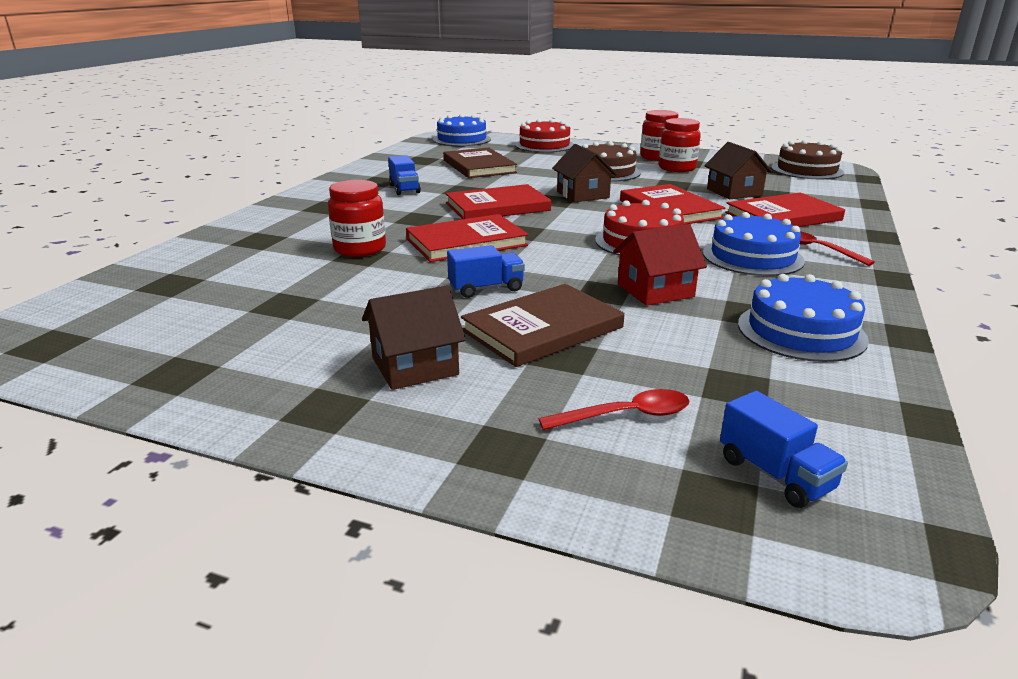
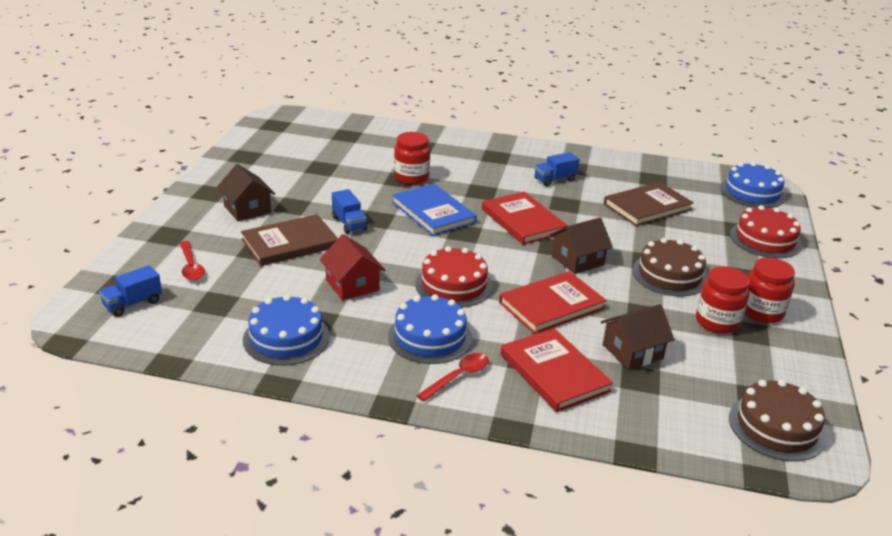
camera: 80 degrees right, 5 degrees up
red book [406,214,528,262] -> blue book [392,184,477,236]
brown book [461,284,624,367] -> brown book turned 75 degrees counterclockwise [241,214,338,266]

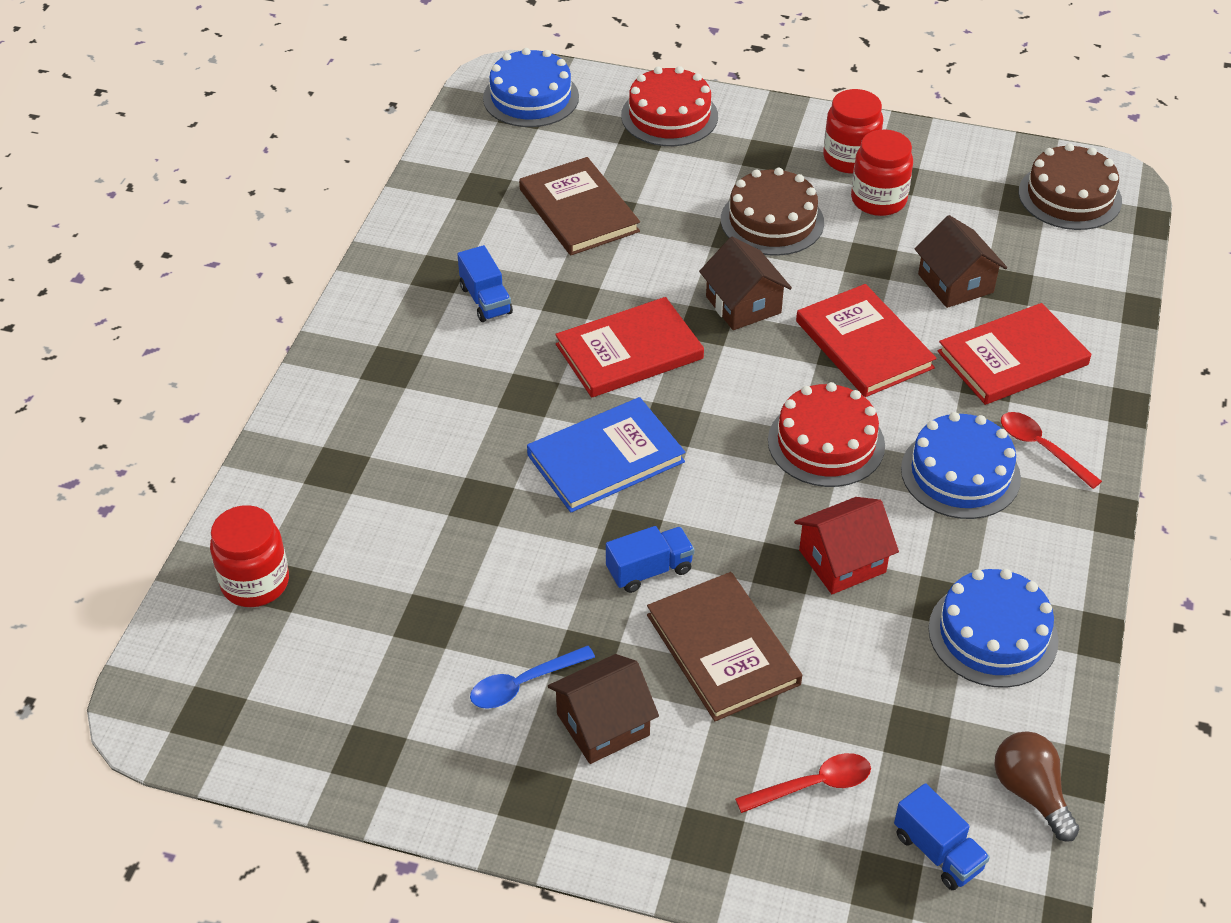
camera: 85 degrees left, 15 degrees up
red jar [394,132,430,185] -> red jar moved to [210,505,289,607]
none -> blue spoon [470,646,595,709]
none -> brown light bulb [994,731,1079,842]

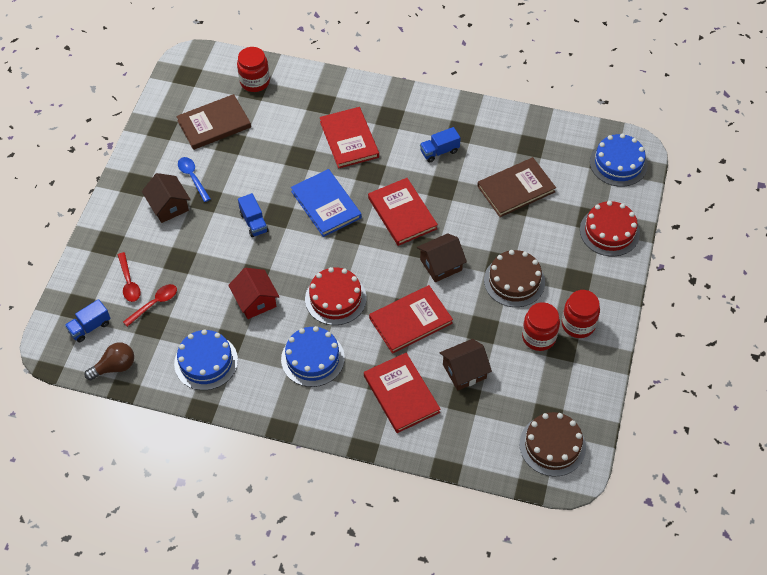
camera: 90 degrees right, 10 degrees up
brown book [647,572,802,721] -> brown book moved to [176,94,251,150]
red spoon [1001,412,1102,489] -> red spoon moved to [123,284,177,327]
none -> red book [320,107,379,169]

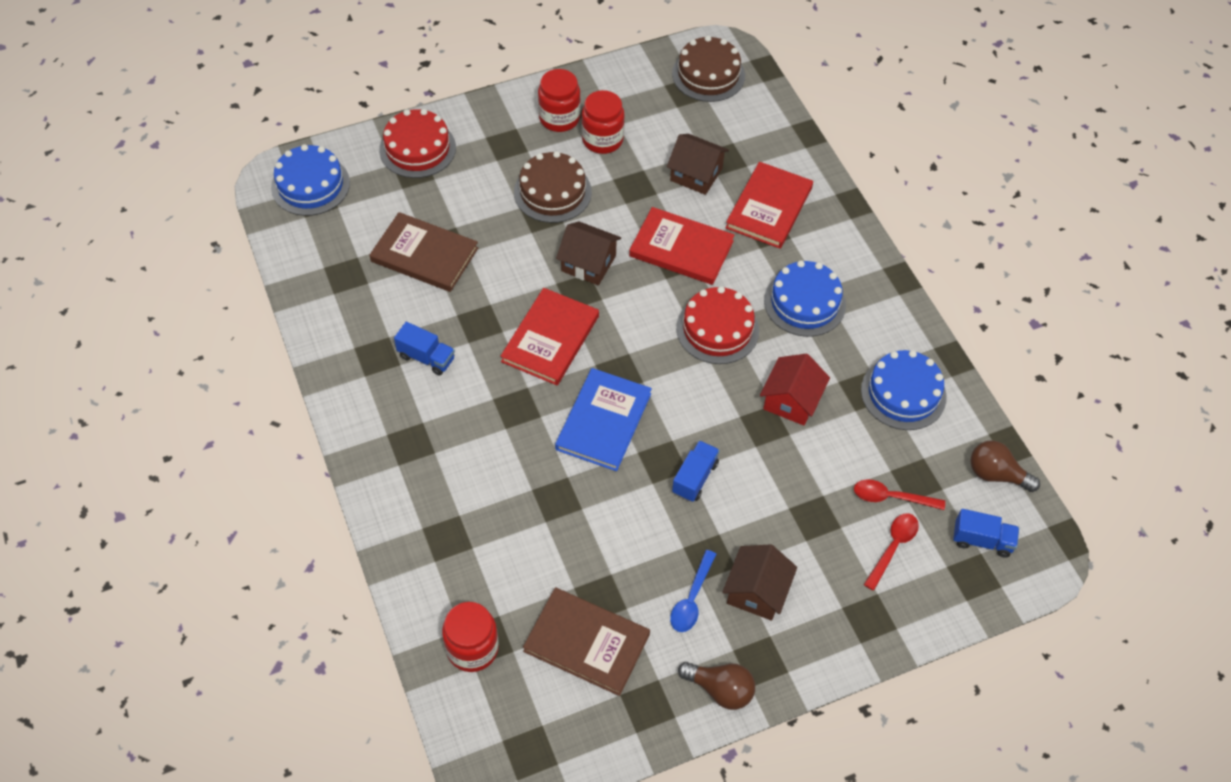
camera: 130 degrees left, 0 degrees up
red book [320,107,379,169] -> none
none -> brown light bulb [678,662,755,710]

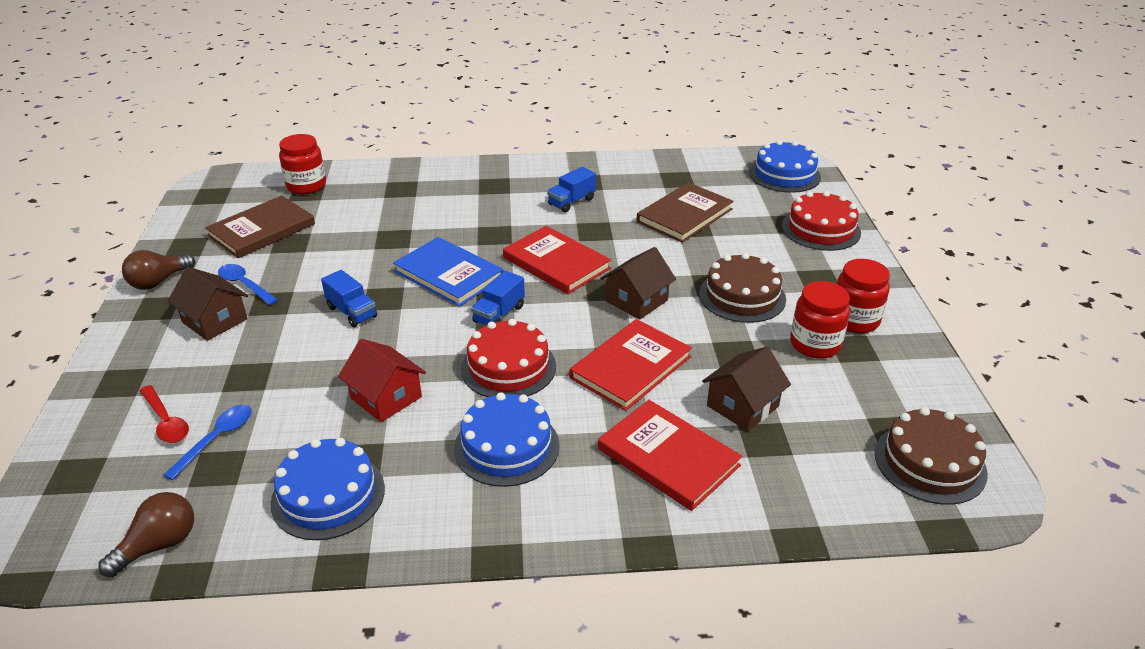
camera: 110 degrees right, 20 degrees down
red spoon [854,479,945,510] -> blue spoon [164,405,252,480]
blue truck [953,509,1019,557] -> blue truck moved to [471,271,525,326]

